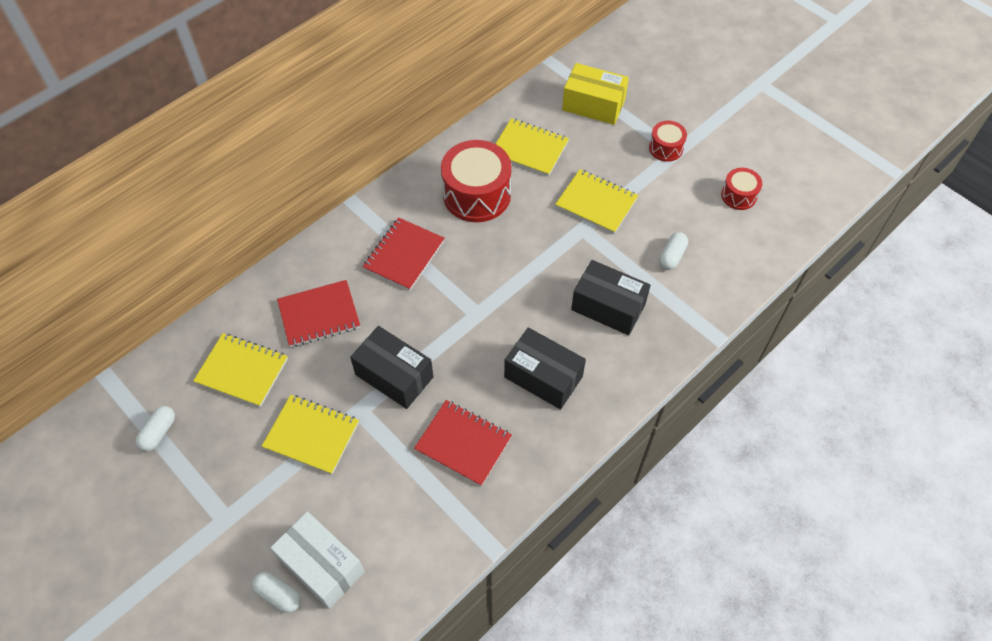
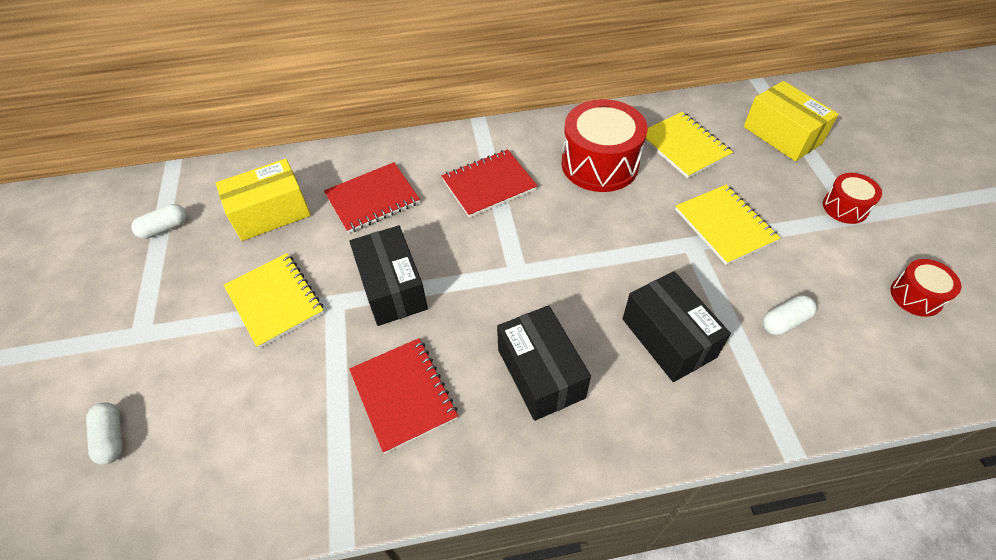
camera: 35 degrees right, 5 degrees down
yellow notebook [193,333,288,407] -> yellow box [216,159,311,241]
white box [270,512,364,609] -> none
red notebook [277,280,360,347] -> red notebook turned 45 degrees counterclockwise [324,162,420,233]

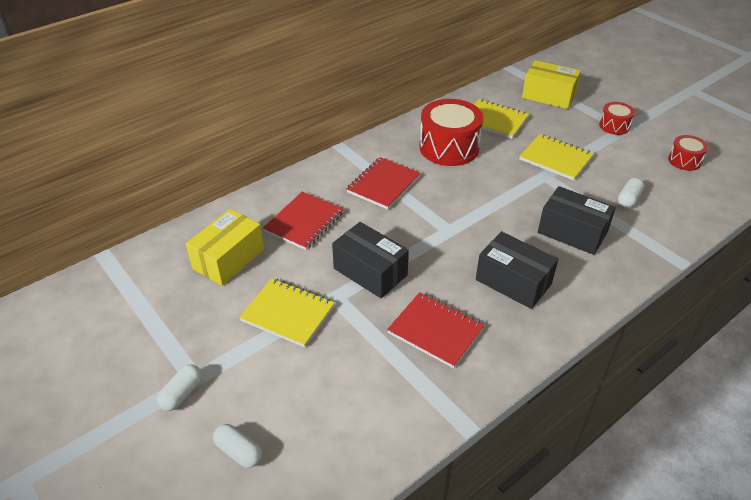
camera: 30 degrees left, 10 degrees down
white capsule [131,204,187,239] -> white capsule moved to [157,365,202,411]

